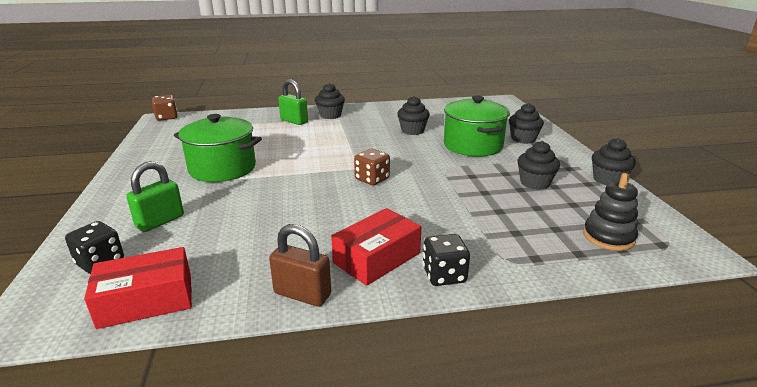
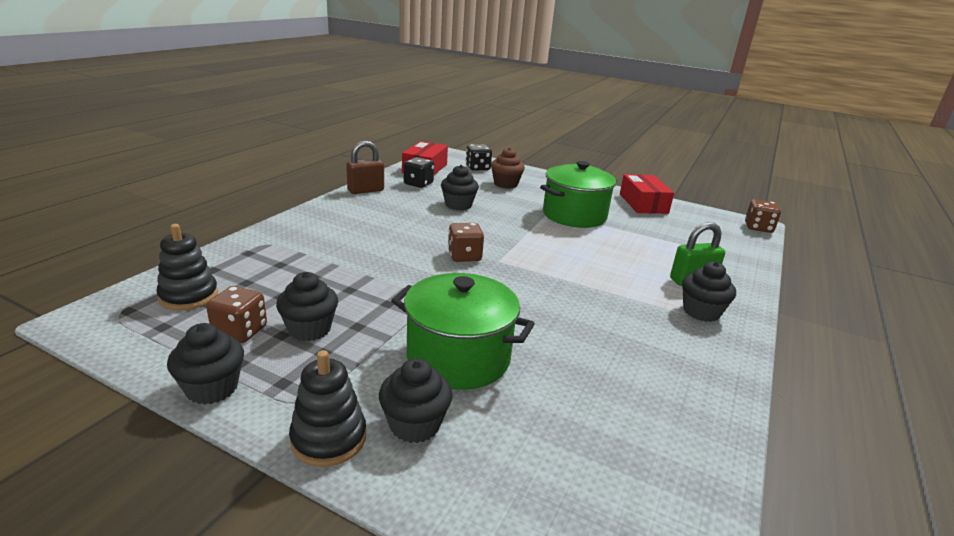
camera: 125 degrees right, 0 degrees up
green padlock [126,161,184,232] -> brown cupcake [491,147,525,189]
red box [331,208,421,286] -> red box moved to [620,174,674,214]
black cupcake [397,96,430,135] -> black cupcake moved to [441,165,479,211]
black dice [423,234,470,286] -> black dice moved to [404,157,434,188]
none -> brown dice [206,286,267,343]
none -> black stacking toy [289,350,366,467]

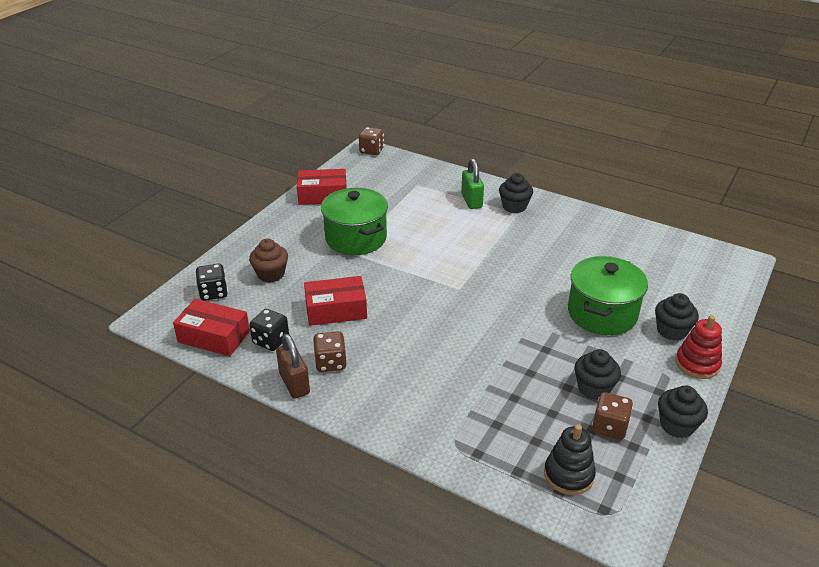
camera: 85 degrees left, 10 degrees up
black stacking toy [289,350,366,467] -> red stacking toy [675,315,722,379]
black cupcake [441,165,479,211] -> red box [304,276,367,326]
brown dice [448,223,484,262] -> brown dice moved to [313,331,346,372]

